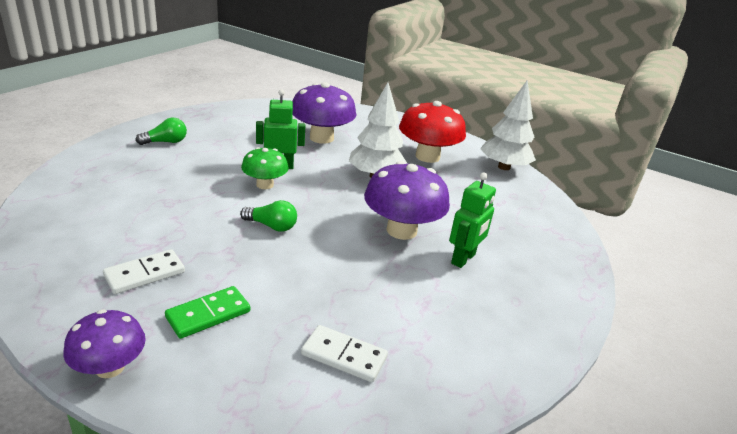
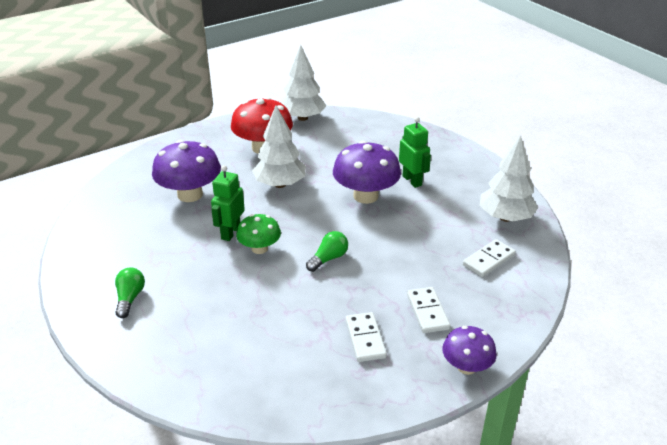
camera: 60 degrees left, 5 degrees up
green domino [165,286,250,339] -> white domino [407,287,450,333]
none -> white tree [480,135,538,222]

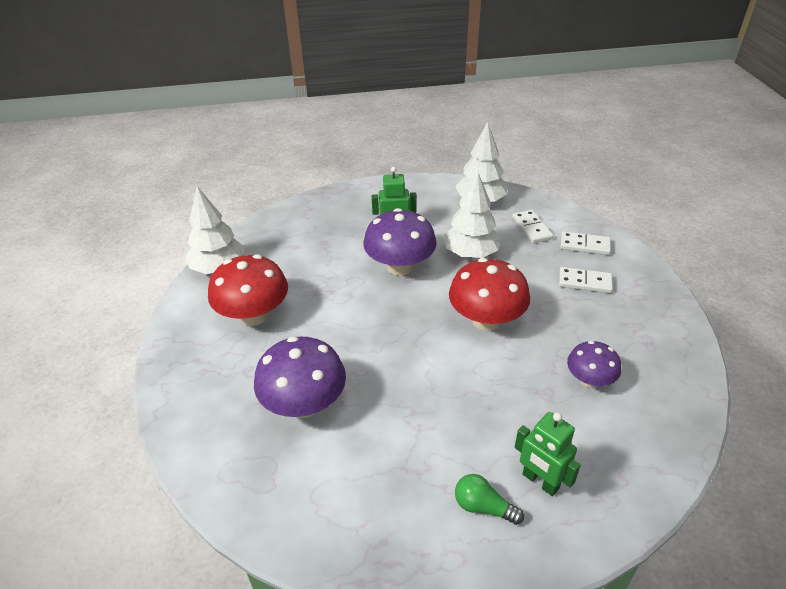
camera: 65 degrees left, 5 degrees up
green robot [211,165,245,241] -> green robot moved to [515,412,581,496]
green mushroom [236,214,281,254] -> none
white tree [252,105,306,188] -> white tree moved to [443,171,501,258]
green light bulb [306,231,348,272] -> red mushroom [449,258,530,331]
white domino [346,312,387,362] -> white domino moved to [560,231,611,255]
purple mushroom [442,326,497,375] -> purple mushroom moved to [567,341,621,388]

